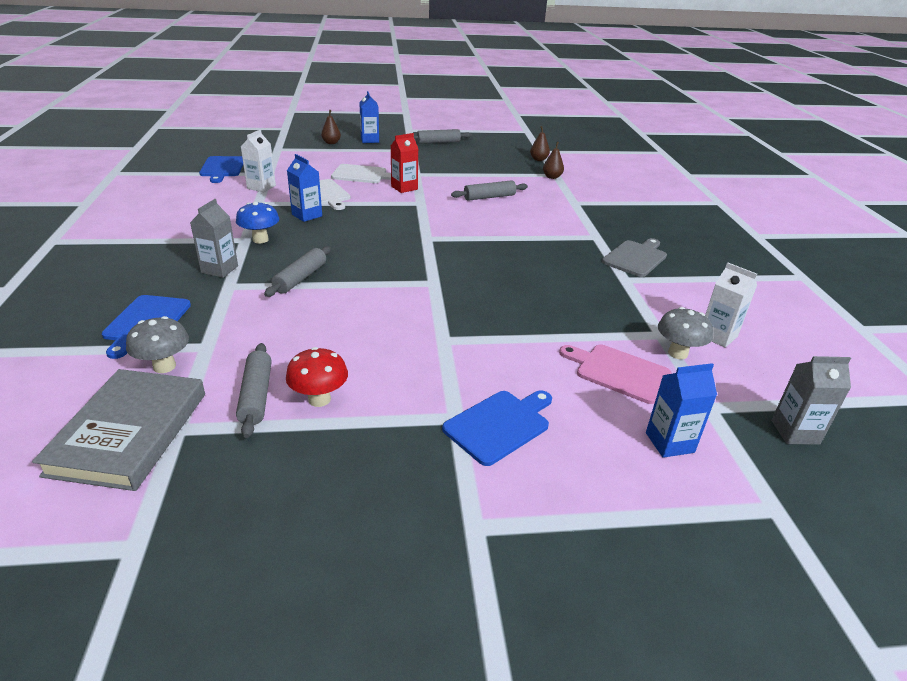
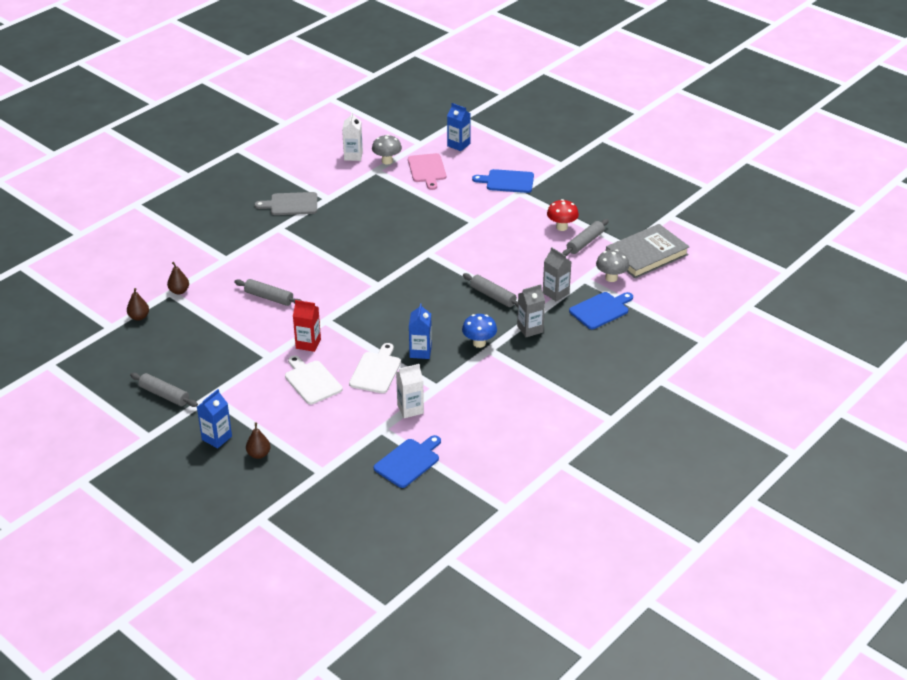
camera: 130 degrees left, 5 degrees up
grey rolling pin [264,246,331,297] -> grey rolling pin turned 60 degrees clockwise [463,273,518,307]
grey carton [771,356,851,445] -> grey carton moved to [543,247,571,302]

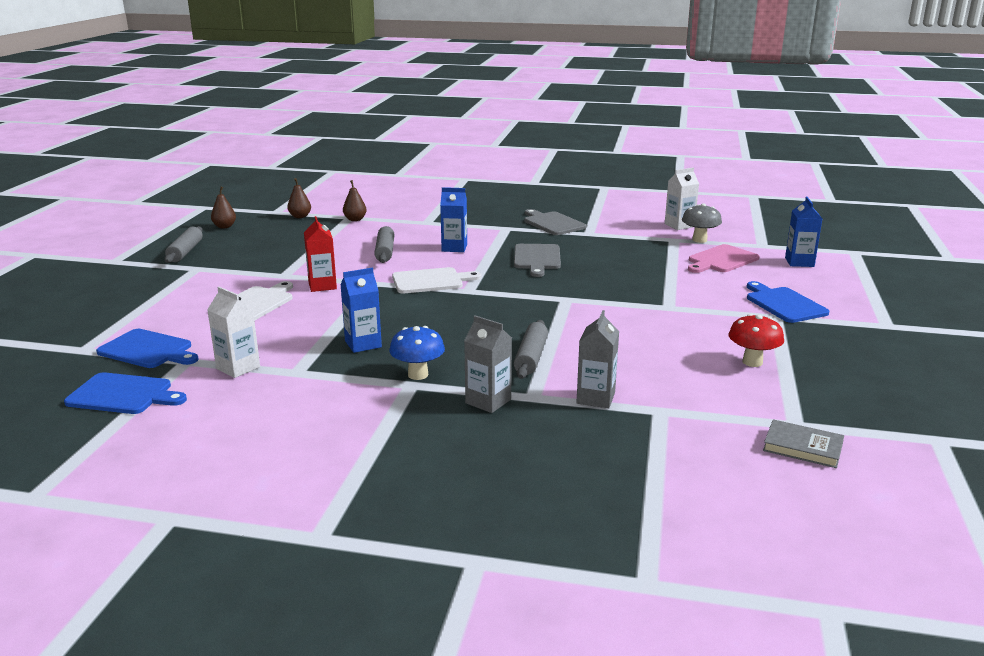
camera: 60 degrees right, 15 degrees down
blue carton [197,389,232,448] -> blue carton moved to [440,187,467,252]
brown pear [246,422,270,459] -> brown pear moved to [211,187,236,229]
white cutting board [349,343,401,393] -> white cutting board moved to [392,267,481,294]
grey rolling pin [562,219,609,256] -> none
blue cutting board [569,292,633,329] -> blue cutting board moved to [96,329,198,368]
grey mushroom [596,250,629,282] -> none
grey book [606,224,690,278] -> grey book [763,419,844,468], size x0.52
none -> grey cutting board [514,244,561,277]

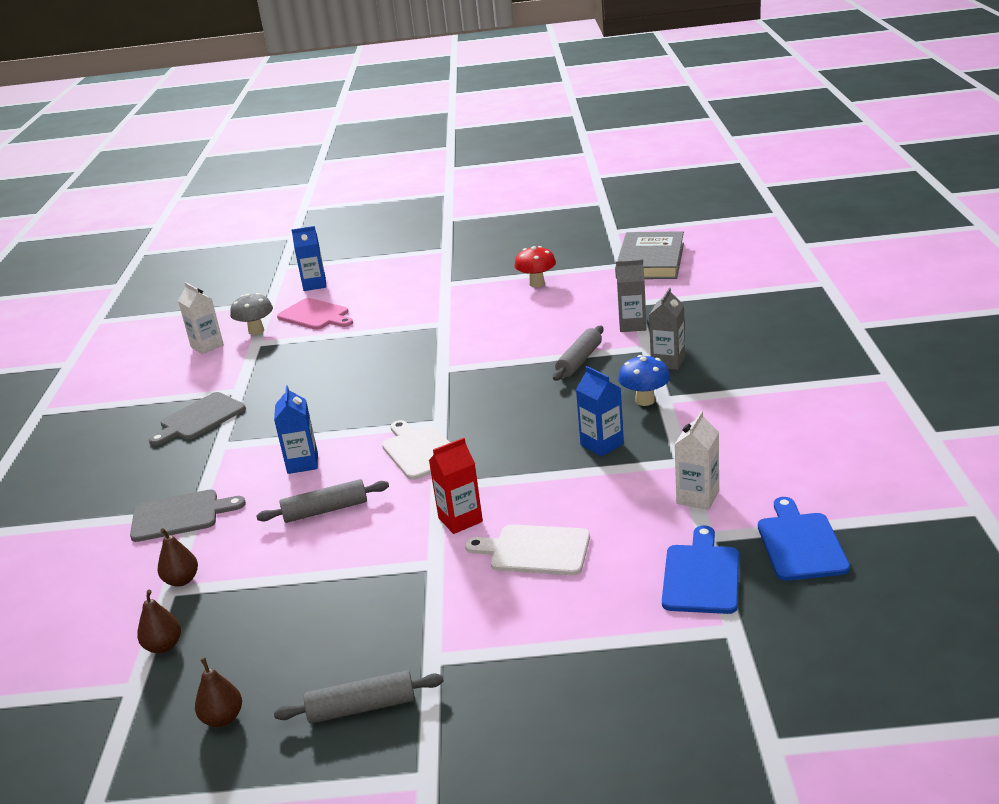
camera: 100 degrees left, 5 degrees up
grey cutting board [514,244,561,277] -> grey cutting board moved to [130,490,246,542]
grey rolling pin [514,320,548,379] -> grey rolling pin turned 60 degrees counterclockwise [553,326,604,381]
blue cutting board [747,281,829,323] -> none
grey book [763,419,844,468] -> grey book [615,231,684,279], size x1.93

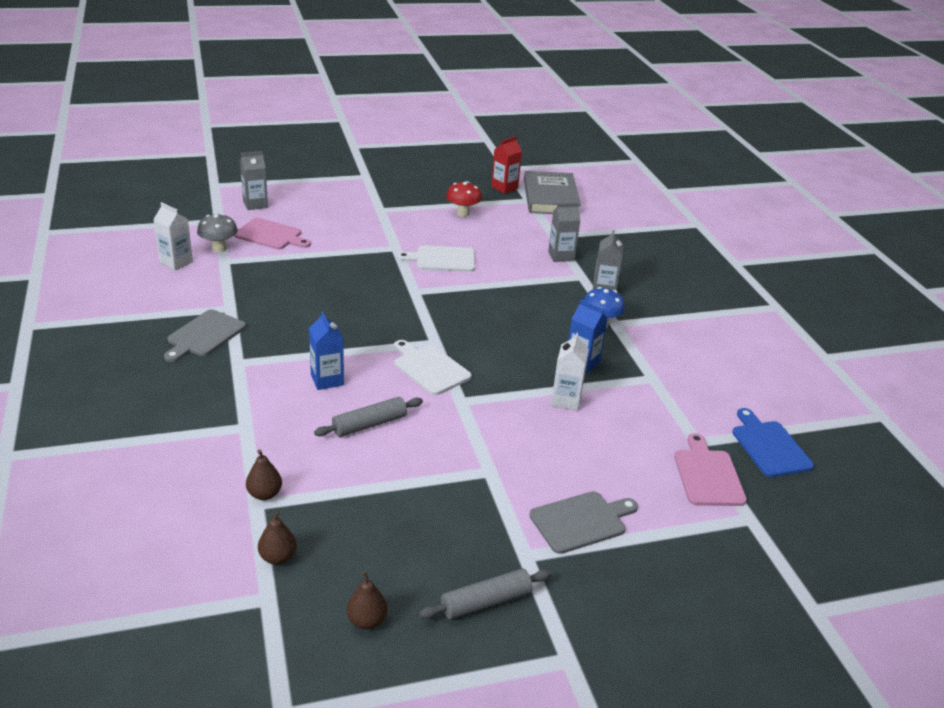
camera: 20 degrees left, 5 degrees up
grey cutting board [130,490,246,542] -> grey cutting board moved to [529,491,638,554]
blue carton [291,226,326,291] -> grey carton [240,151,268,210]
red carton [429,438,483,534] -> red carton moved to [491,136,522,194]
white cutting board [465,524,590,575] -> white cutting board moved to [397,245,475,272]
grey rolling pin [553,326,604,381] -> none
blue cutting board [662,525,739,614] -> pink cutting board [674,433,747,506]
white carton [674,411,719,510] -> white carton moved to [551,333,589,411]

